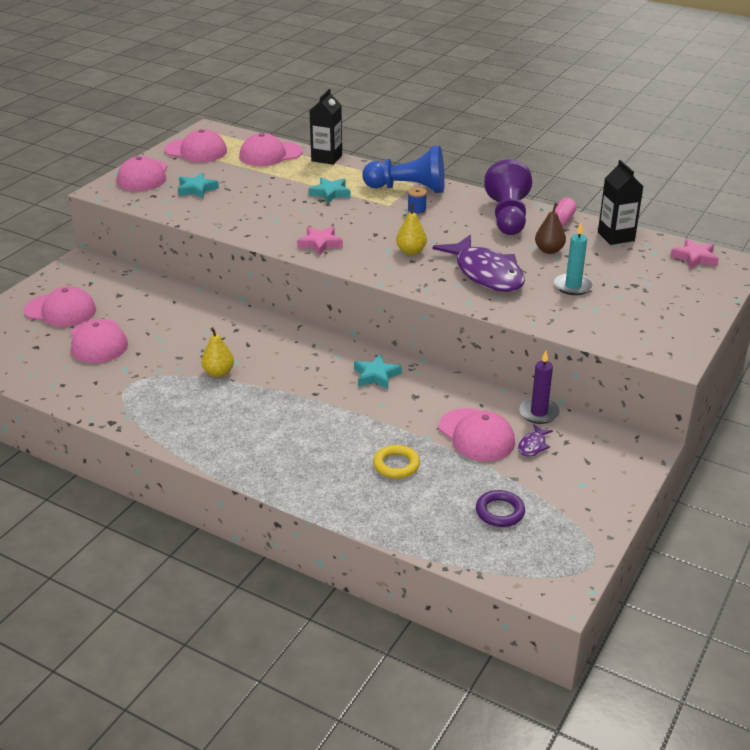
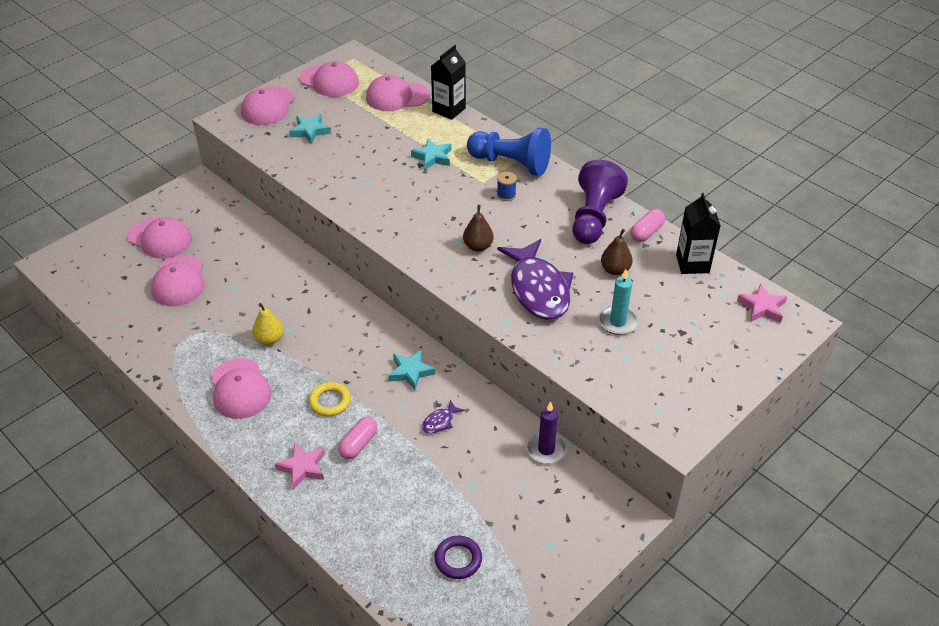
camera: 15 degrees right, 10 degrees up
pink star [297,227,343,256] -> pink star moved to [275,443,325,489]
yellow ring [373,445,420,479] -> yellow ring moved to [309,382,351,417]
yellow pear [396,204,427,255] -> brown pear [463,205,494,252]
pink cap [439,408,515,461] -> pink cap moved to [211,358,271,419]
purple fish [518,424,553,457] -> purple fish moved to [422,400,465,433]
none -> pink capsule [338,417,377,459]

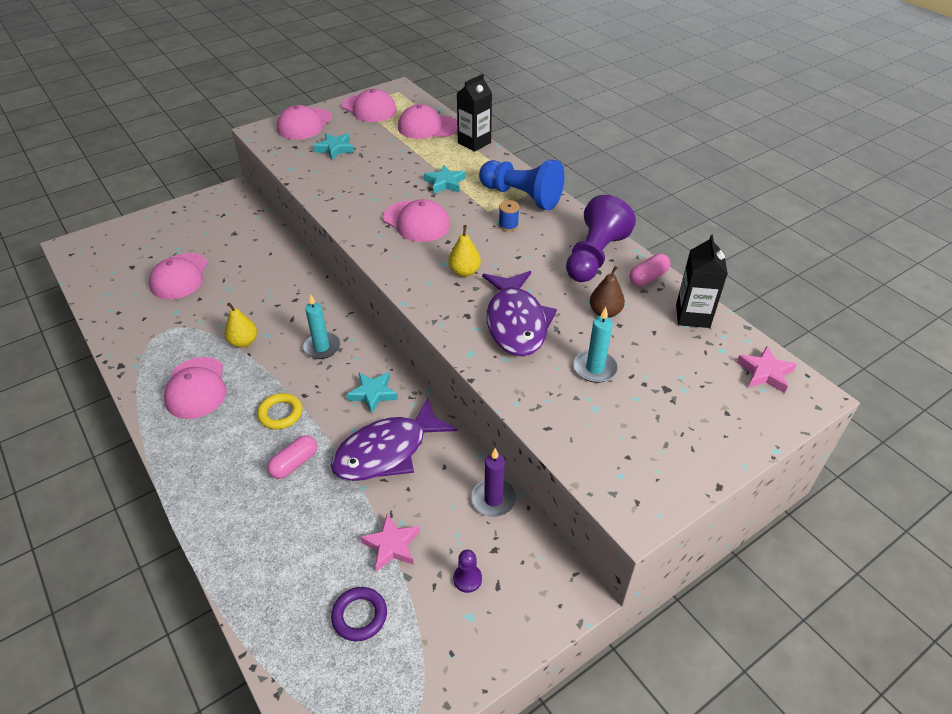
camera: 10 degrees right, 0 degrees up
pink cap [128,217,192,259] -> pink cap moved to [383,199,450,242]
pink star [275,443,325,489] -> pink star moved to [360,514,420,572]
purple fish [422,400,465,433] -> purple fish [331,397,458,481], size x2.47
brown pear [463,205,494,252] -> yellow pear [448,225,481,277]
none -> turquoise candle [302,294,340,359]
none -> purple pawn [453,549,482,593]

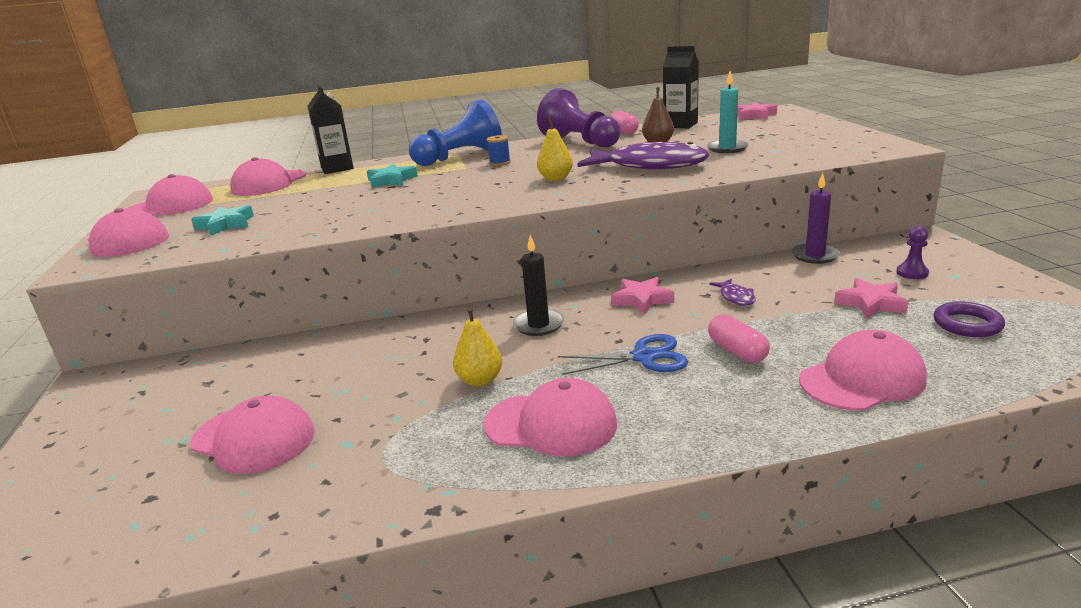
camera: 65 degrees left, 20 degrees down
yellow ring [257,393,302,429] -> blue scissors [558,334,688,375]
turquoise candle [302,294,340,359] -> black candle [513,235,564,336]
purple fish [331,397,458,481] -> purple fish [709,279,756,306], size x0.40
turquoise star [346,372,398,414] -> pink star [611,277,674,315]
pink cap [383,199,450,242] -> pink cap moved to [799,330,926,411]

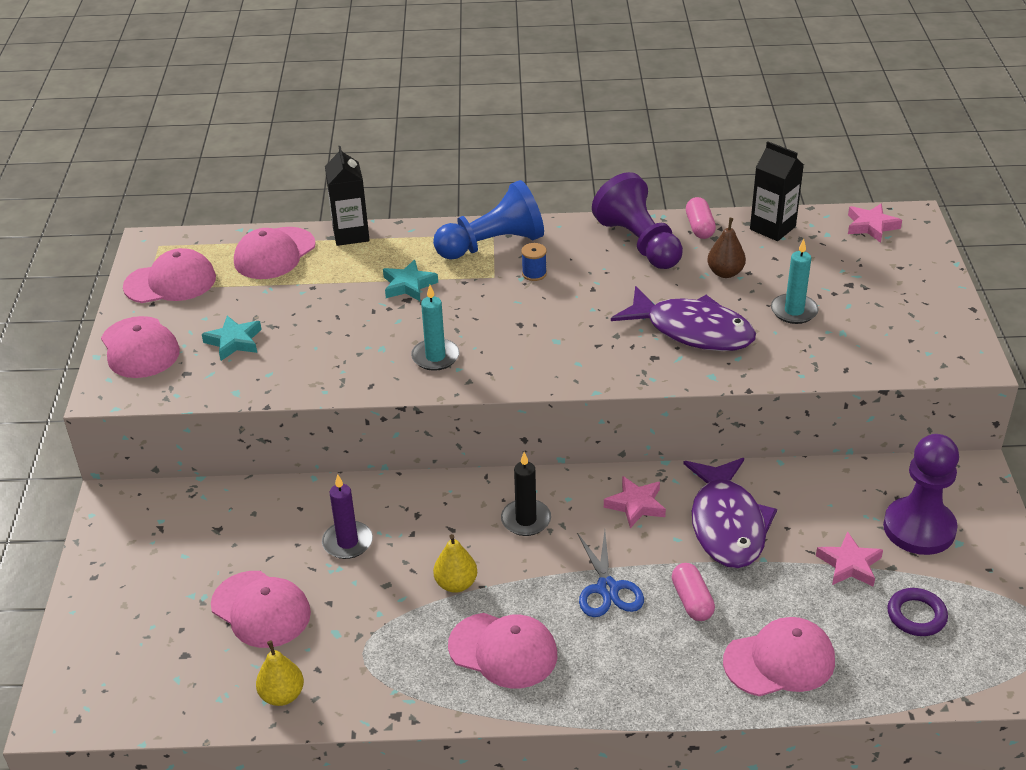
camera: 10 degrees right, 15 degrees up
yellow pear [537,117,573,181] -> yellow pear moved to [256,640,304,706]
blue scissors [558,334,688,375] -> blue scissors turned 75 degrees clockwise [577,531,644,617]
purple fish [709,279,756,306] -> purple fish [683,458,777,568], size x2.47
purple candle [791,173,840,264] -> purple candle moved to [322,474,373,559]
purple pawn [896,226,929,279] -> purple pawn [883,434,959,555], size x2.36
none -> turquoise candle [411,285,460,371]

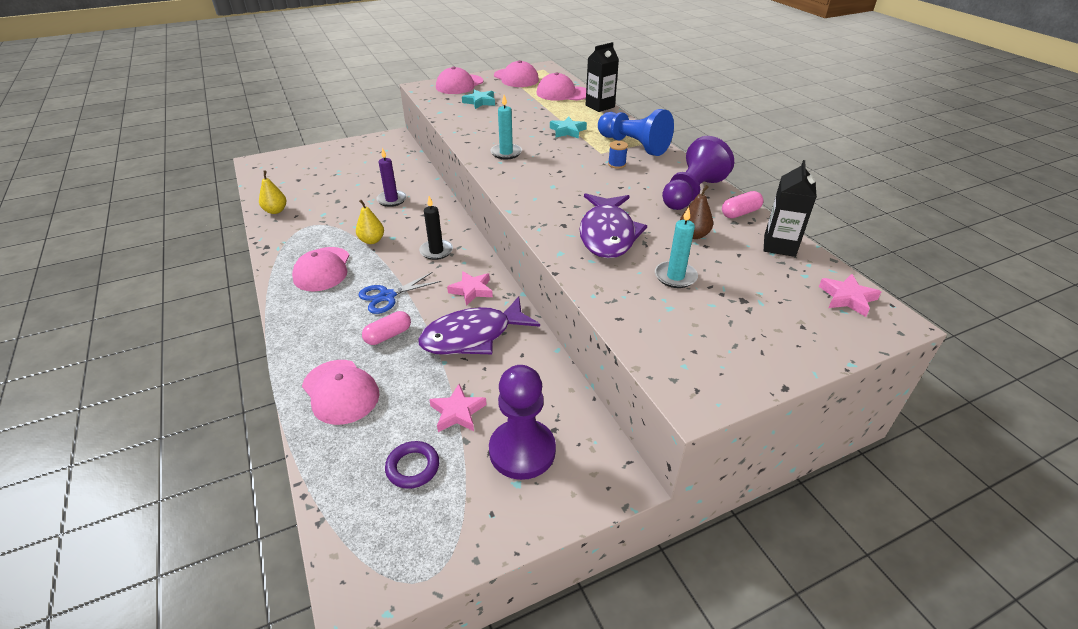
camera: 65 degrees right, 0 degrees up
pink cap [211,571,311,648] -> none

